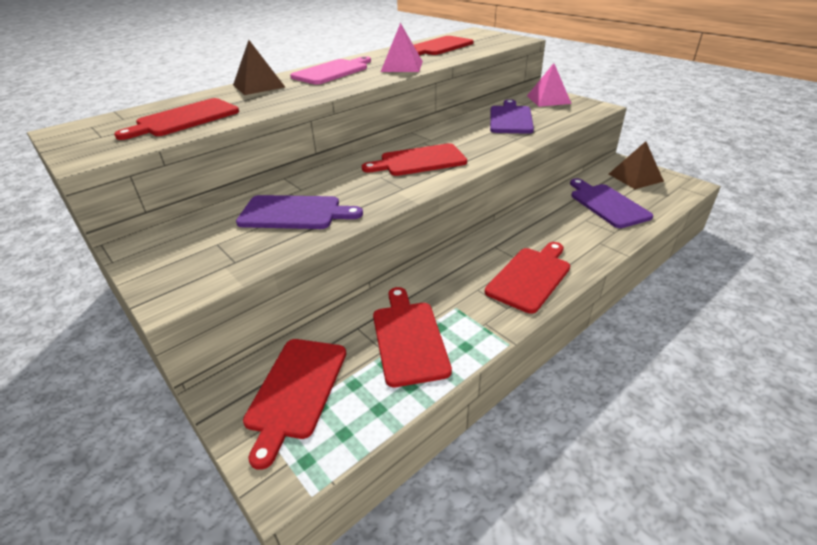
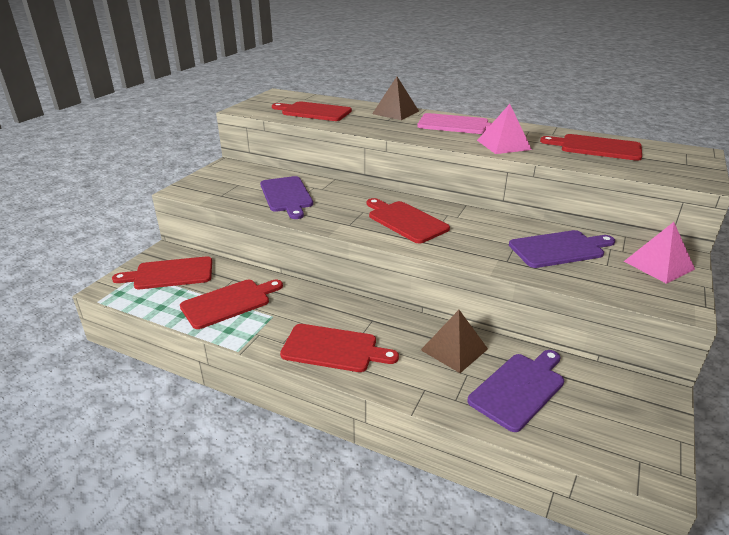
camera: 65 degrees right, 5 degrees down
brown pyramid [609,141,664,189] -> brown pyramid moved to [421,310,488,373]

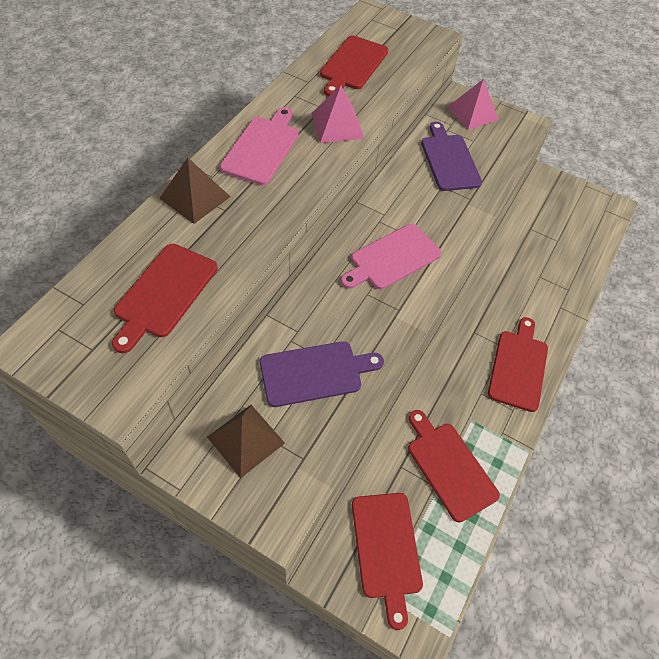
camera: 90 degrees left, 25 degrees up
red cutting board [367,198,450,243] -> pink cutting board [341,224,442,289]
brown pyramid [421,310,488,373] -> brown pyramid moved to [207,405,285,478]
purple cutting board [467,350,564,432] -> none

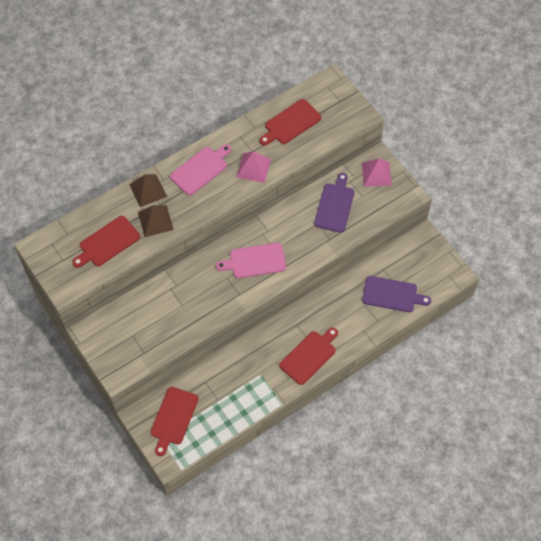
camera: 30 degrees right, 5 degrees up
brown pyramid [207,405,285,478] -> brown pyramid moved to [138,205,174,237]
purple cutting board [260,341,384,407] -> purple cutting board moved to [362,276,431,312]
red cutting board [408,410,500,522] -> none

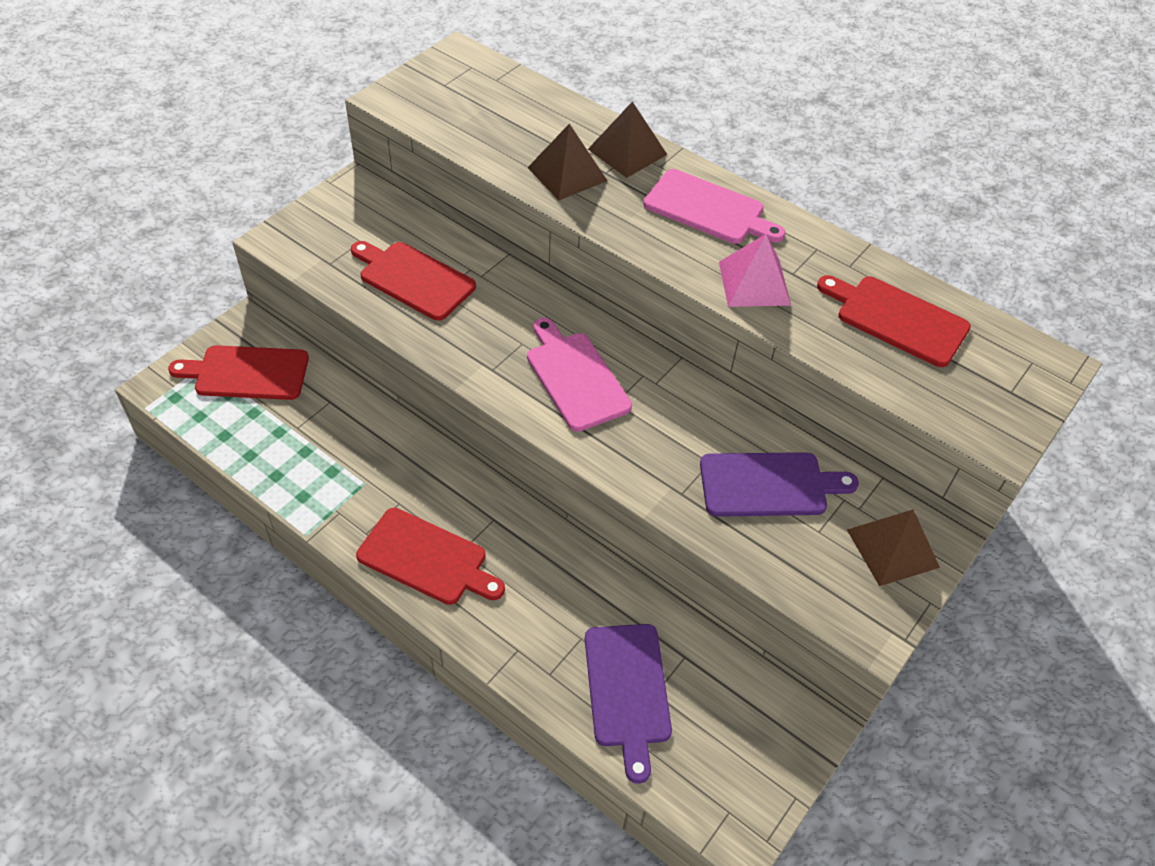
camera: 70 degrees right, 10 degrees down
red cutting board [72,216,140,268] -> red cutting board moved to [351,241,476,321]
pink pyramid [362,158,392,186] -> brown pyramid [847,509,940,586]

